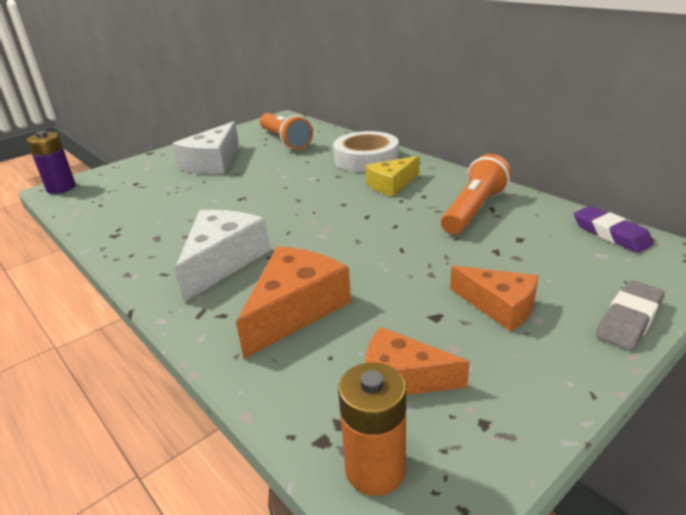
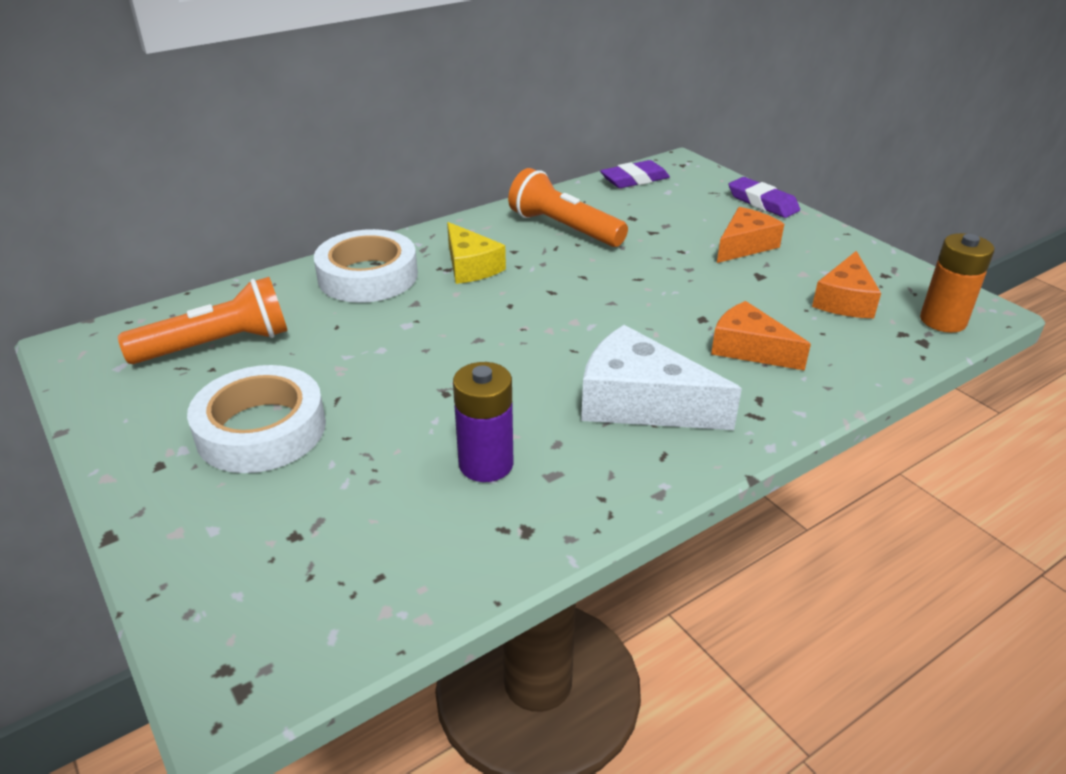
camera: 85 degrees left, 5 degrees up
purple battery [27,131,76,194] -> purple battery moved to [453,362,514,482]
white cheese [173,121,239,174] -> white tape [187,365,326,473]
orange cheese [236,246,351,359] -> orange cheese [711,301,811,371], size x0.67
grey eraser [596,280,665,351] -> purple eraser [728,177,800,218]

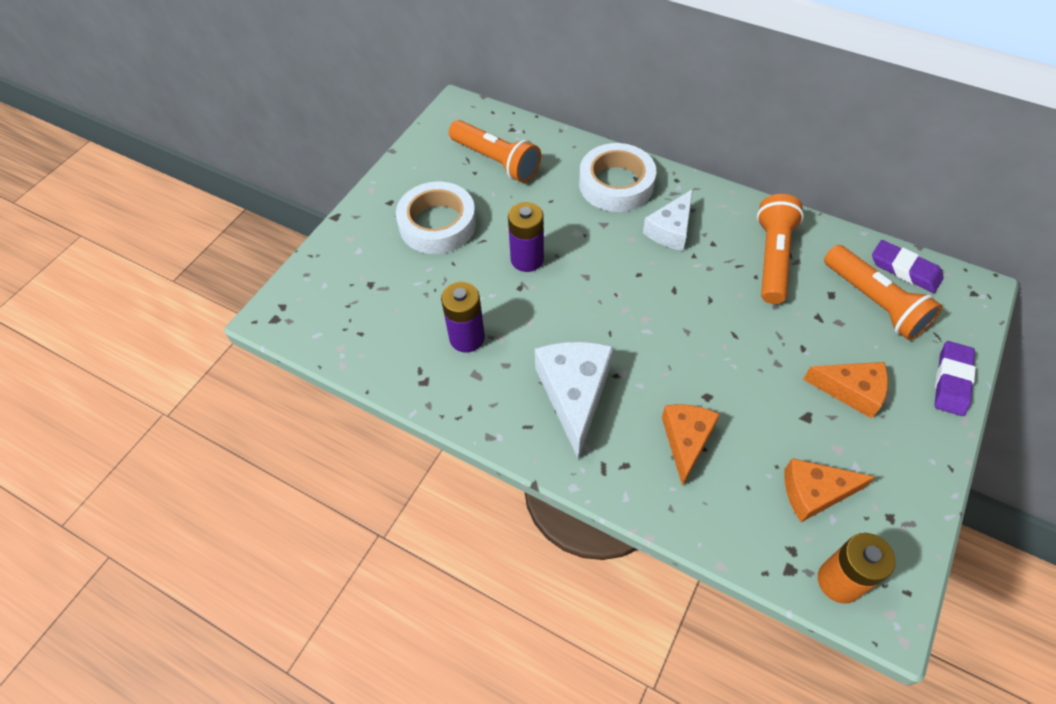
camera: 65 degrees right, 20 degrees up
yellow cheese [447,222,506,284] -> white cheese [643,189,693,251]
none -> purple battery [508,202,544,272]
none -> orange flashlight [824,245,942,340]

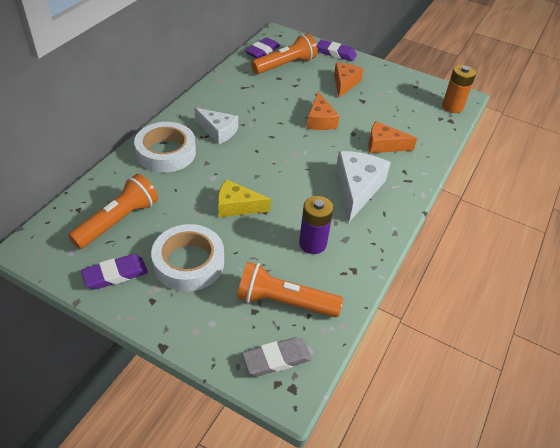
camera: 95 degrees left, 10 degrees down
purple battery [508,202,544,272] -> yellow cheese [218,179,271,217]
white cheese [535,342,614,459] -> white cheese turned 105 degrees clockwise [336,151,391,222]
orange flashlight [757,194,804,304] -> orange flashlight moved to [237,262,343,317]
orange cheese [784,458,875,522] -> orange cheese moved to [307,92,339,130]
none -> purple eraser [81,254,148,289]
none -> grey eraser [242,337,312,376]

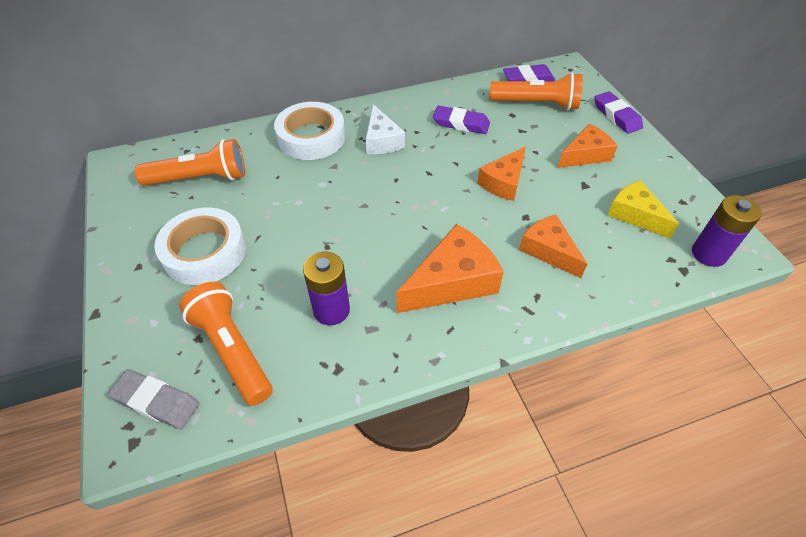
camera: 45 degrees right, 5 degrees up
purple eraser [81,254,148,289] -> purple eraser moved to [433,106,490,134]
yellow cheese [218,179,271,217] -> yellow cheese moved to [607,180,679,238]
white cheese [336,151,391,222] -> orange cheese [396,224,504,313]
orange battery [442,65,476,113] -> purple battery [692,195,762,267]

